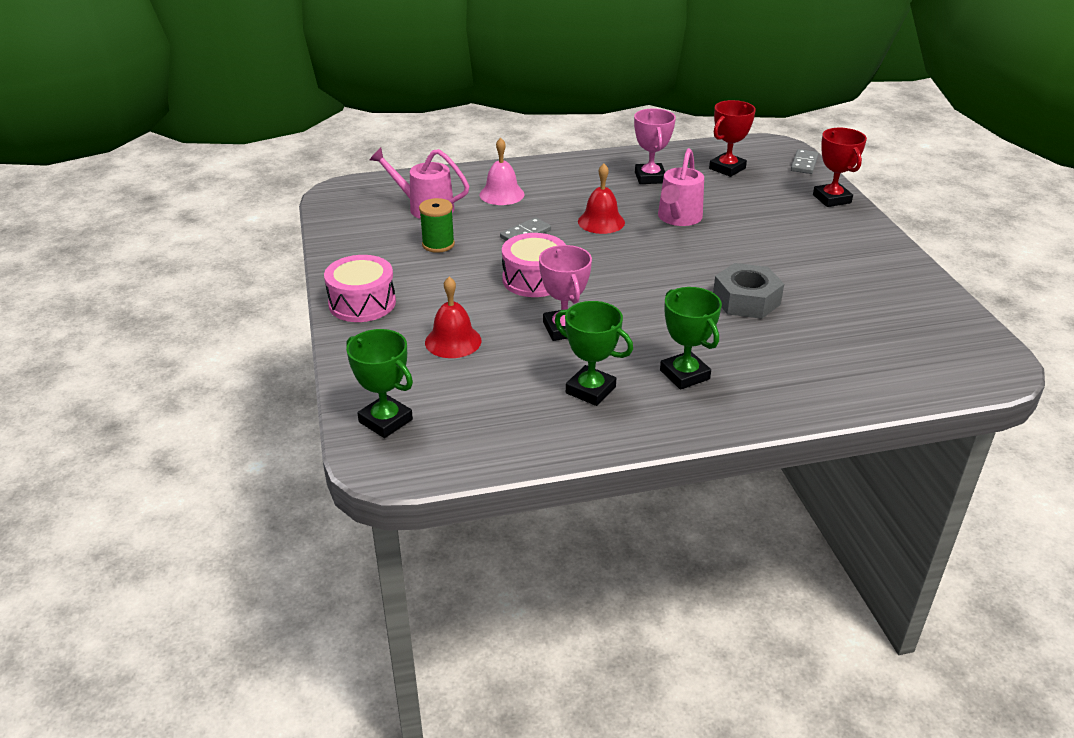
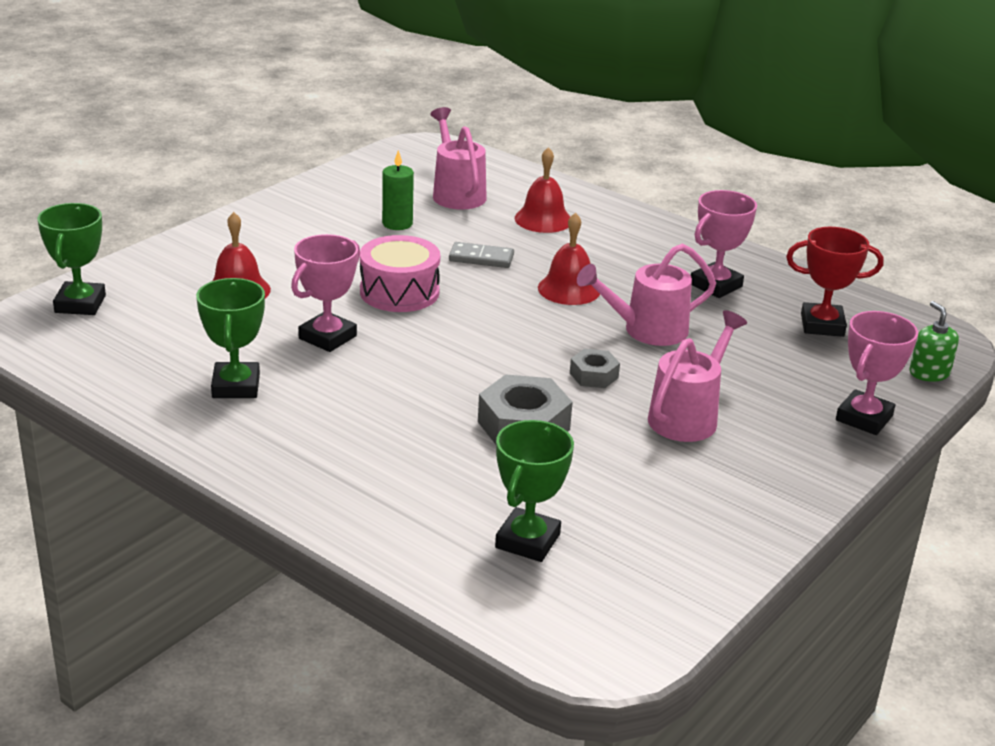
camera: 50 degrees right, 5 degrees down
pink drum [324,255,396,322] -> none
green spool [419,198,455,253] -> green candle [382,150,414,230]
pink bell [480,138,524,205] -> red bell [515,147,570,233]
green trophy [660,287,722,390] -> green trophy moved to [495,420,574,562]
grey domino [791,149,819,174] -> green soap dispenser [909,301,959,382]
red trophy [813,128,867,207] -> pink trophy [836,311,918,435]
none -> grey nut [570,349,620,388]
none -> pink watering can [648,310,747,442]

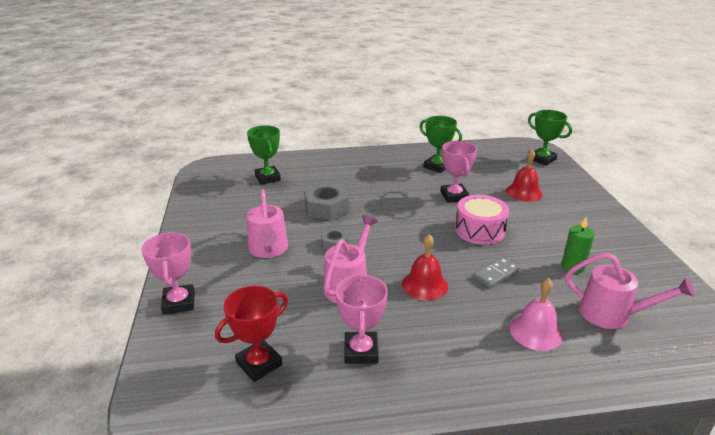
camera: 135 degrees right, 0 degrees up
red bell [515,147,570,233] -> pink bell [510,278,563,351]
green soap dispenser [909,301,959,382] -> none

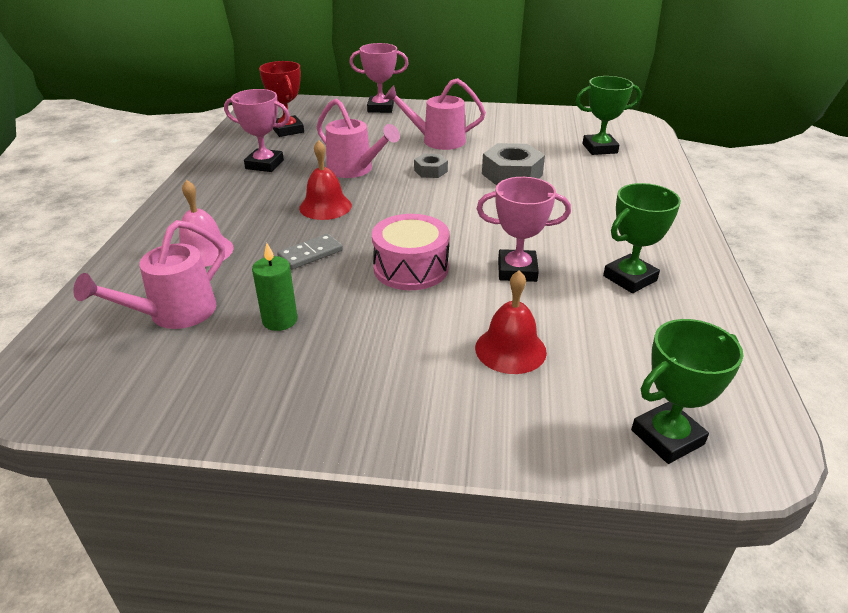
camera: 105 degrees right, 5 degrees up
grey domino [473,257,520,288] -> grey domino turned 75 degrees clockwise [277,234,343,270]

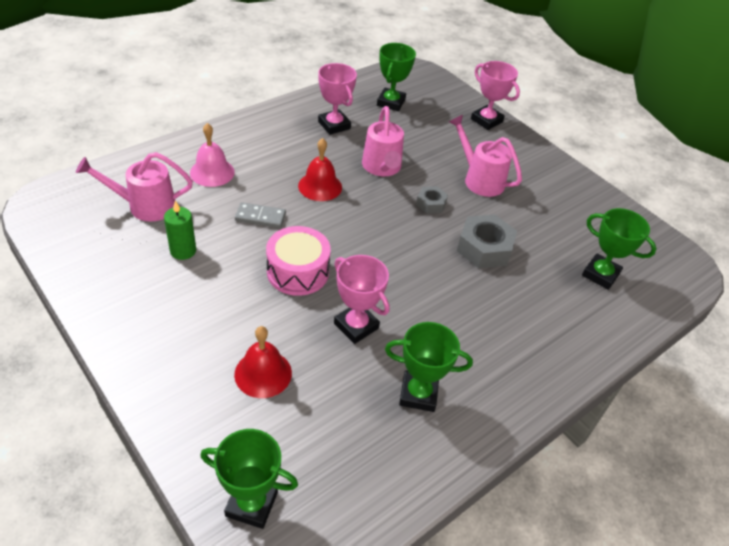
camera: 40 degrees right, 10 degrees up
red trophy [259,61,304,137] -> green trophy [377,43,416,111]

